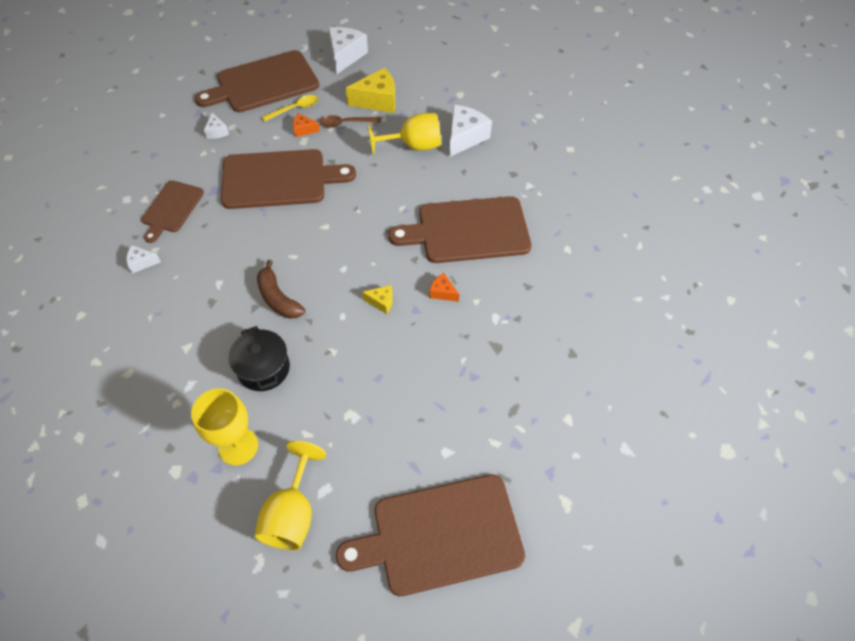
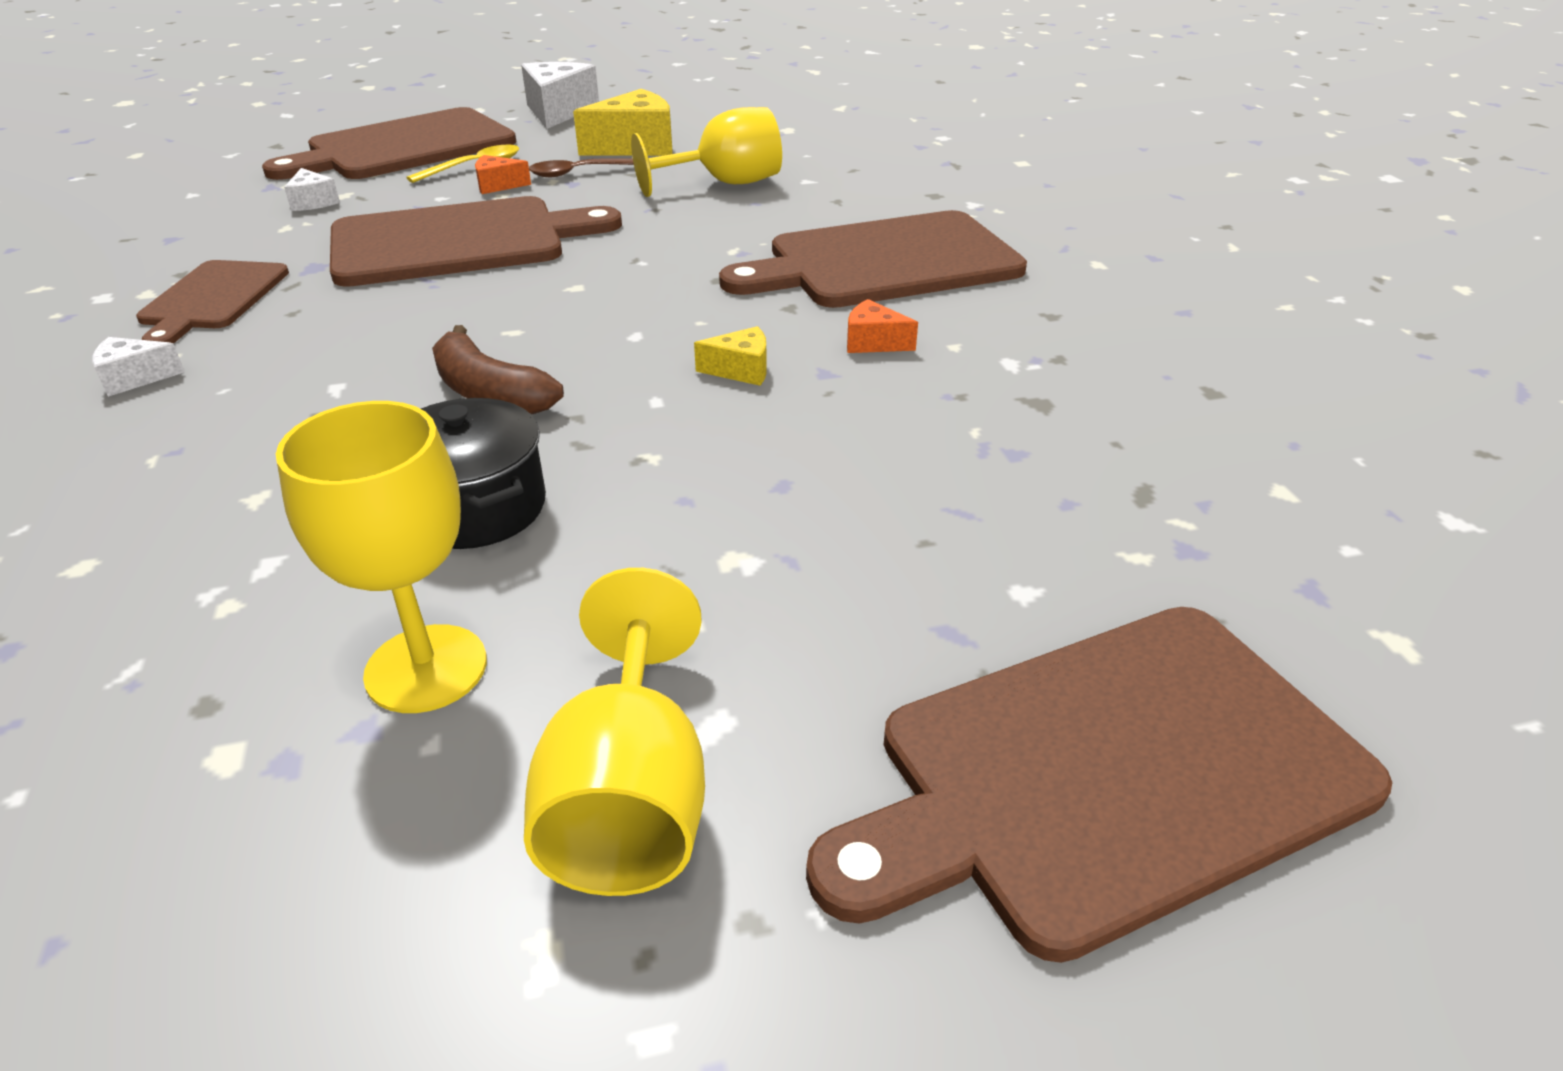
camera: 10 degrees left, 20 degrees down
white cheese [449,105,492,157] -> none

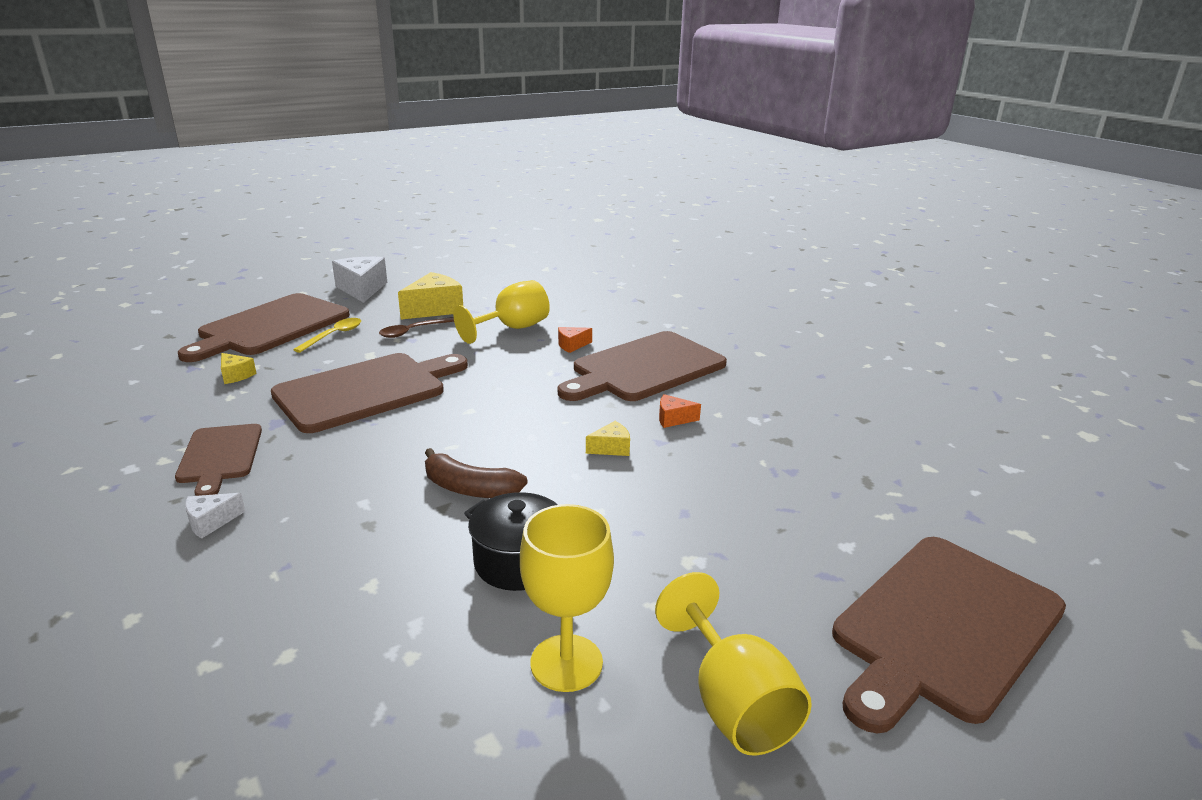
camera: 20 degrees left, 10 degrees down
white cheese [284,168,340,211] -> yellow cheese [221,353,257,384]
orange cheese [475,155,531,194] -> orange cheese moved to [558,327,592,353]

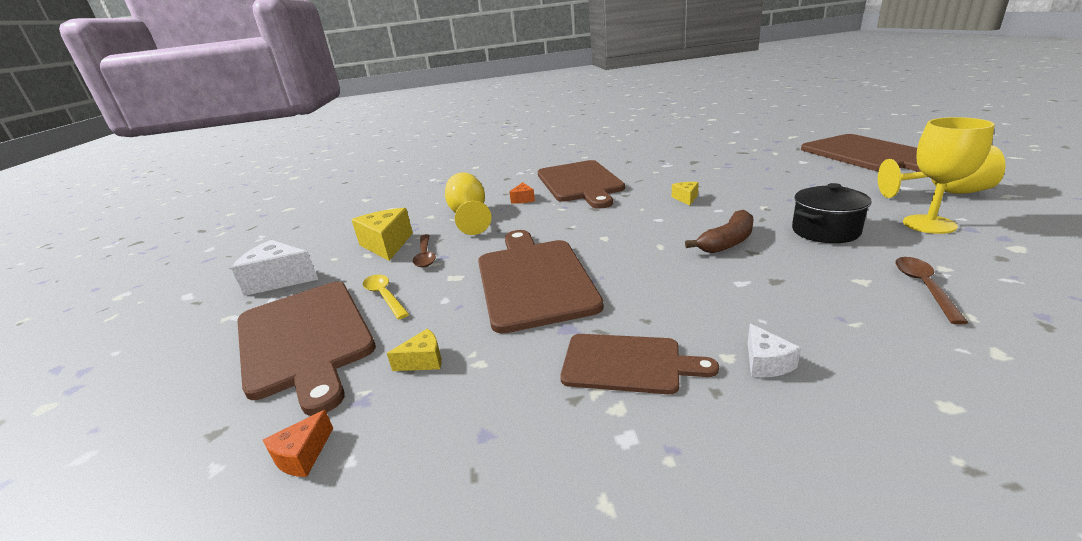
camera: 60 degrees left, 0 degrees up
orange cheese [659,394,701,428] -> orange cheese moved to [263,410,333,477]
none -> brown spoon [895,257,968,325]

